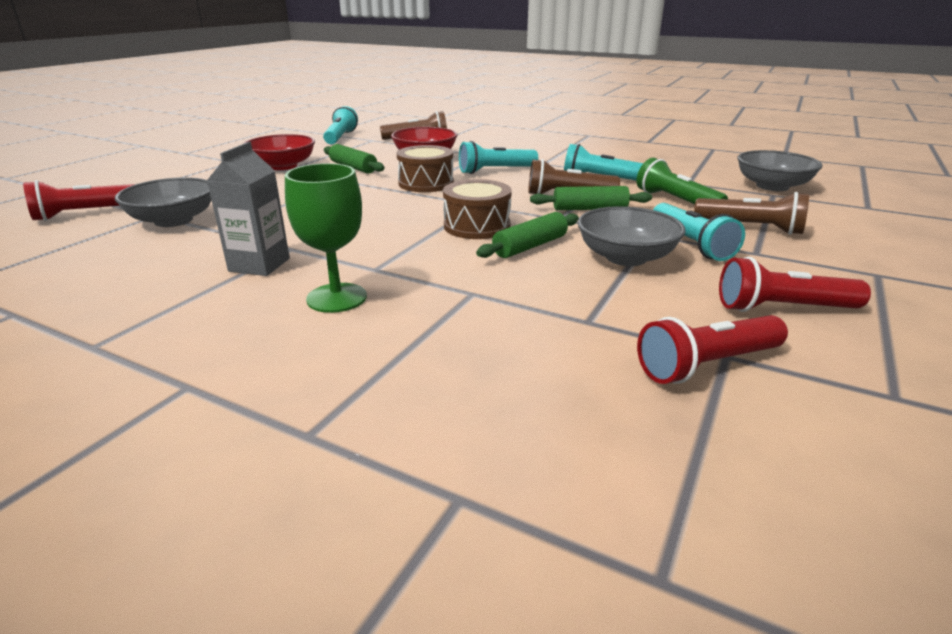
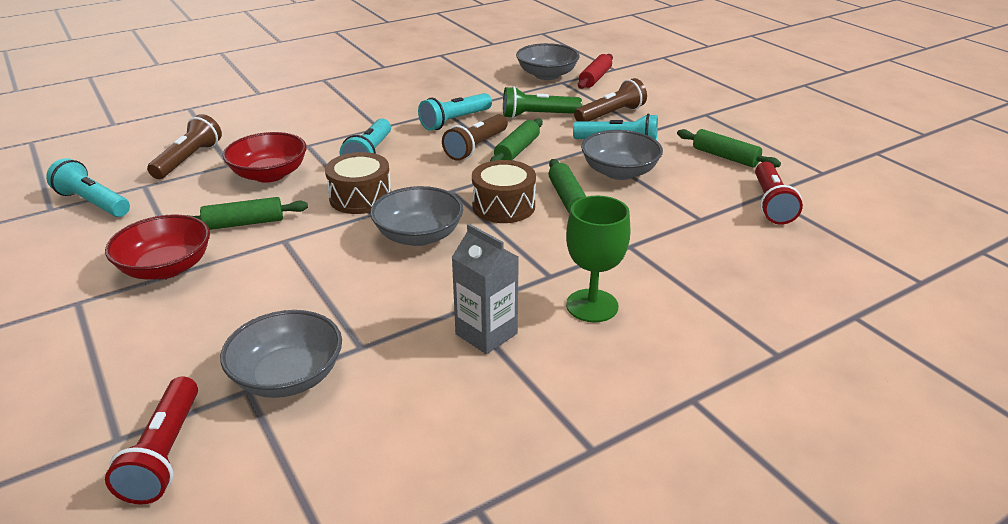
camera: 60 degrees left, 5 degrees up
red flashlight [719,257,871,312] -> green rolling pin [677,129,781,168]
none -> grey bowl [370,186,463,246]
none -> red rolling pin [578,54,613,89]

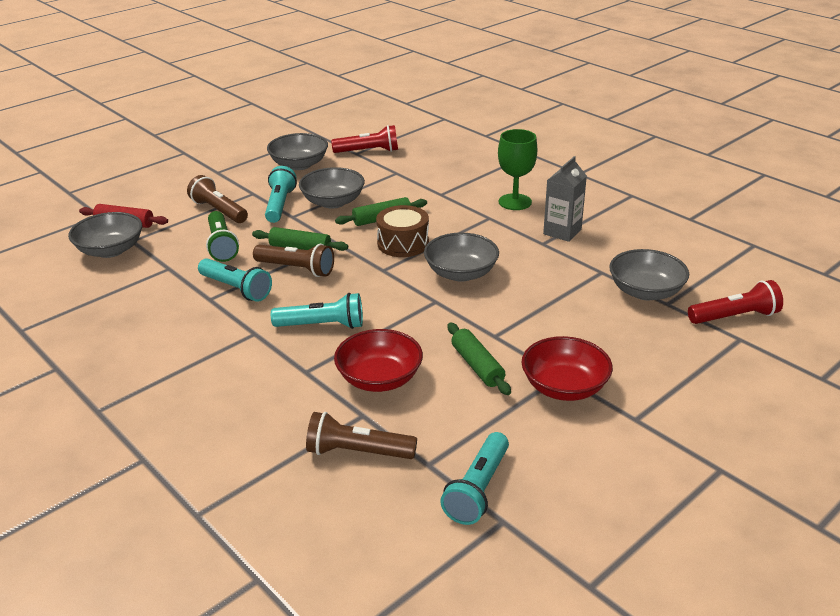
camera: 100 degrees left, 0 degrees up
brown drum [325,152,391,214] -> none
green rolling pin [677,129,781,168] -> grey bowl [267,133,328,170]

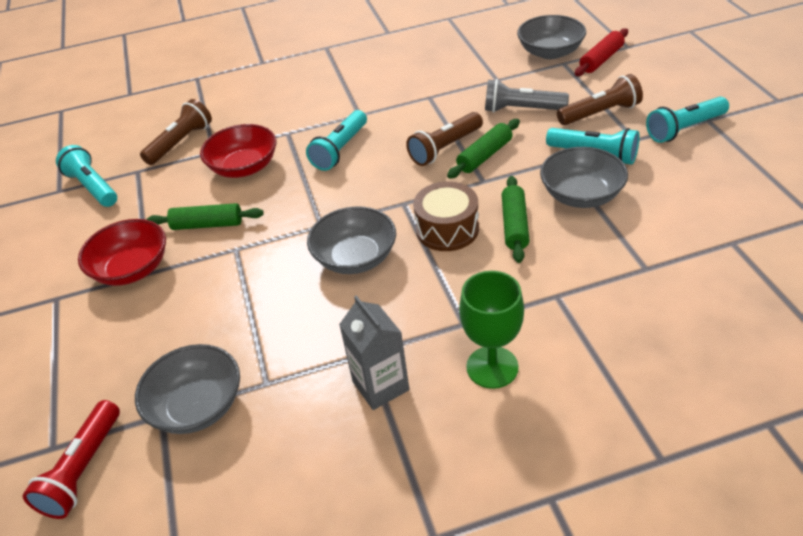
camera: 120 degrees right, 10 degrees up
turquoise flashlight [198,258,272,302] -> turquoise flashlight moved to [646,97,729,143]
green flashlight [206,211,239,262] -> grey flashlight [485,79,569,113]
grey bowl [267,133,328,170] -> none
red flashlight [331,125,398,153] -> none

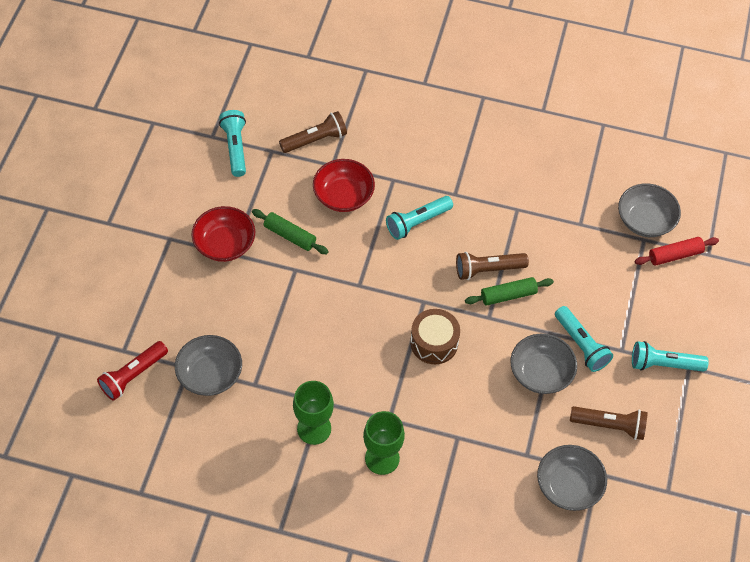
camera: 25 degrees right, 15 degrees up
grey bowl [307,206,396,274] -> grey bowl moved to [537,445,607,511]
grey carton [339,295,410,410] -> green goblet [293,381,334,445]
grey flashlight [485,79,569,113] -> none
green rolling pin [502,176,530,263] -> none
brown flashlight [557,74,643,125] -> brown flashlight moved to [570,406,648,440]

